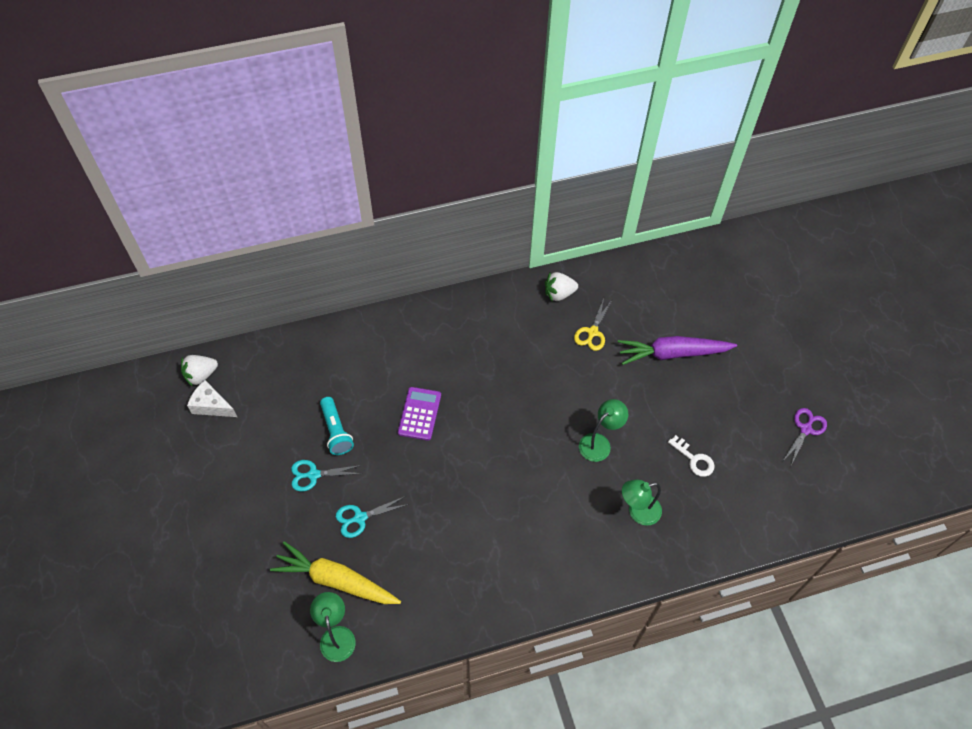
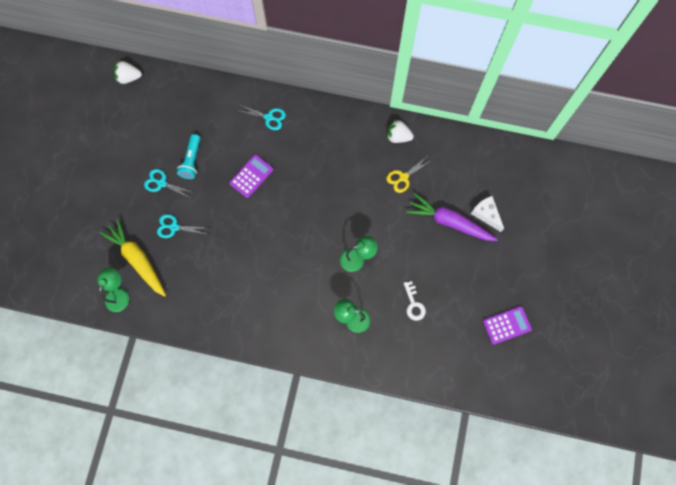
camera: 30 degrees right, 15 degrees up
white cheese [187,380,237,417] -> white cheese moved to [471,196,504,232]
purple scissors [783,408,827,466] -> purple calculator [483,306,532,345]
none -> turquoise scissors [236,104,286,130]

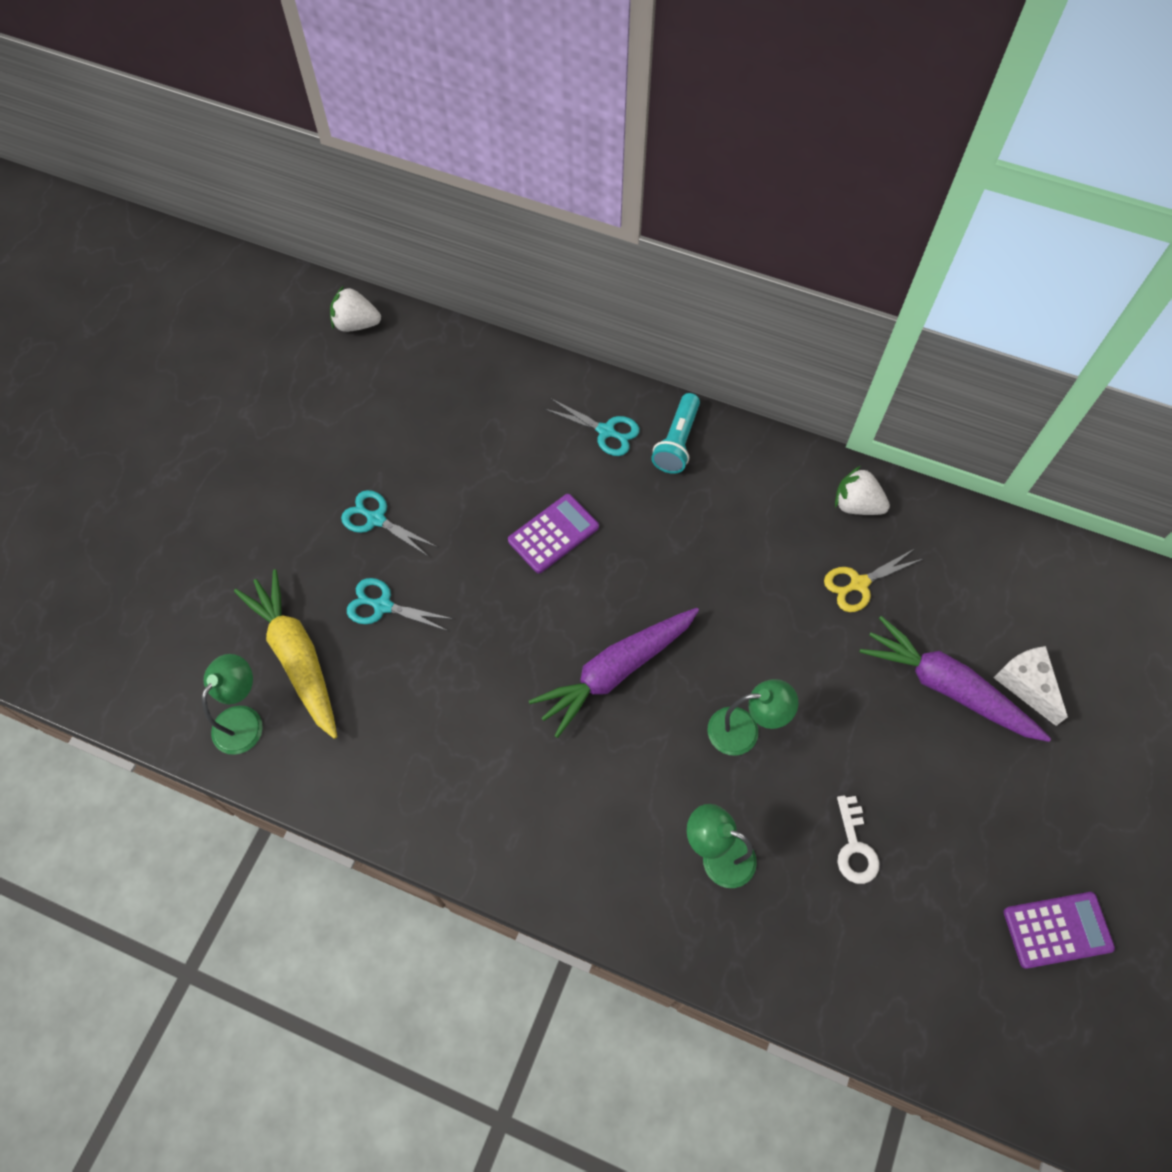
camera: 10 degrees right, 10 degrees down
turquoise flashlight [177,134,200,179] -> turquoise flashlight moved to [651,393,700,474]
none -> purple carrot [529,608,699,738]

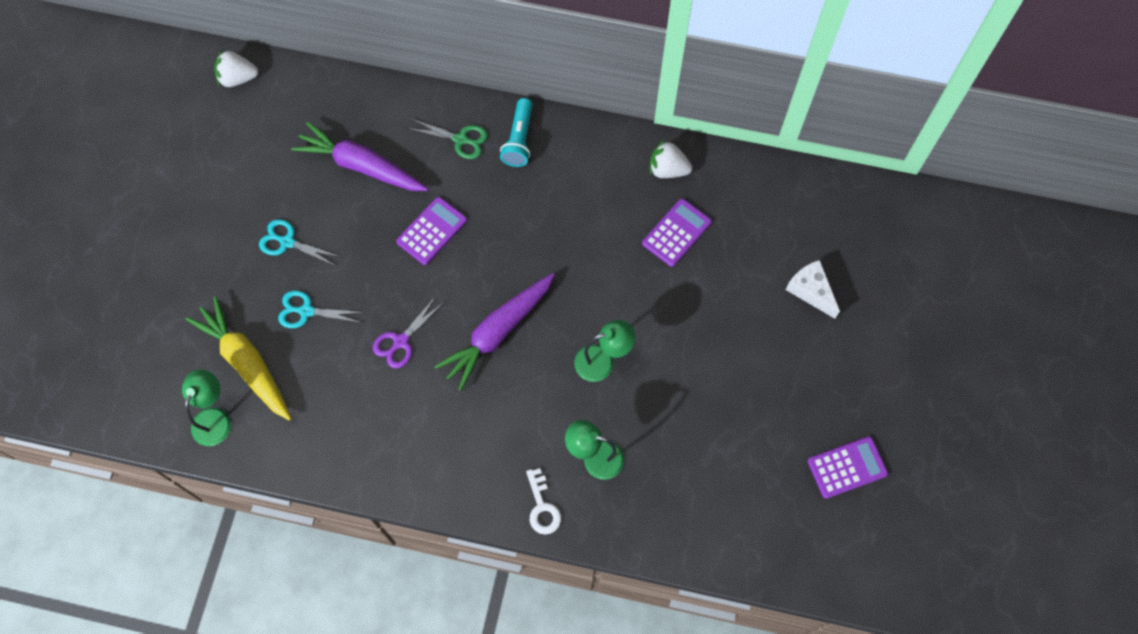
camera: 10 degrees left, 5 degrees up
turquoise scissors [545,399,640,456] -> green scissors [408,119,488,159]
yellow scissors [824,549,923,612] -> purple calculator [642,198,712,267]
white key [837,795,880,884] -> white key moved to [526,468,561,535]
purple carrot [860,616,1051,742] -> purple carrot moved to [291,122,428,191]
none -> purple scissors [373,296,443,368]

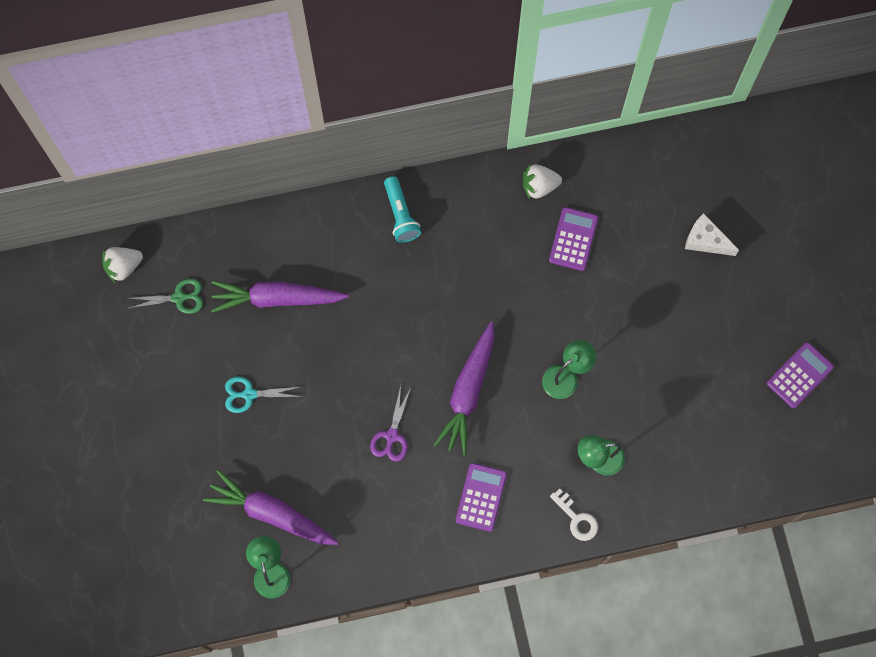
camera: 25 degrees left, 5 degrees up
yellow carrot [186,296,292,421] -> purple carrot [203,470,339,545]
turquoise scissors [278,290,365,328] -> none
purple calculator [396,197,467,265] -> purple calculator moved to [456,463,507,532]
green scissors [408,119,488,159] -> green scissors moved to [126,279,203,314]

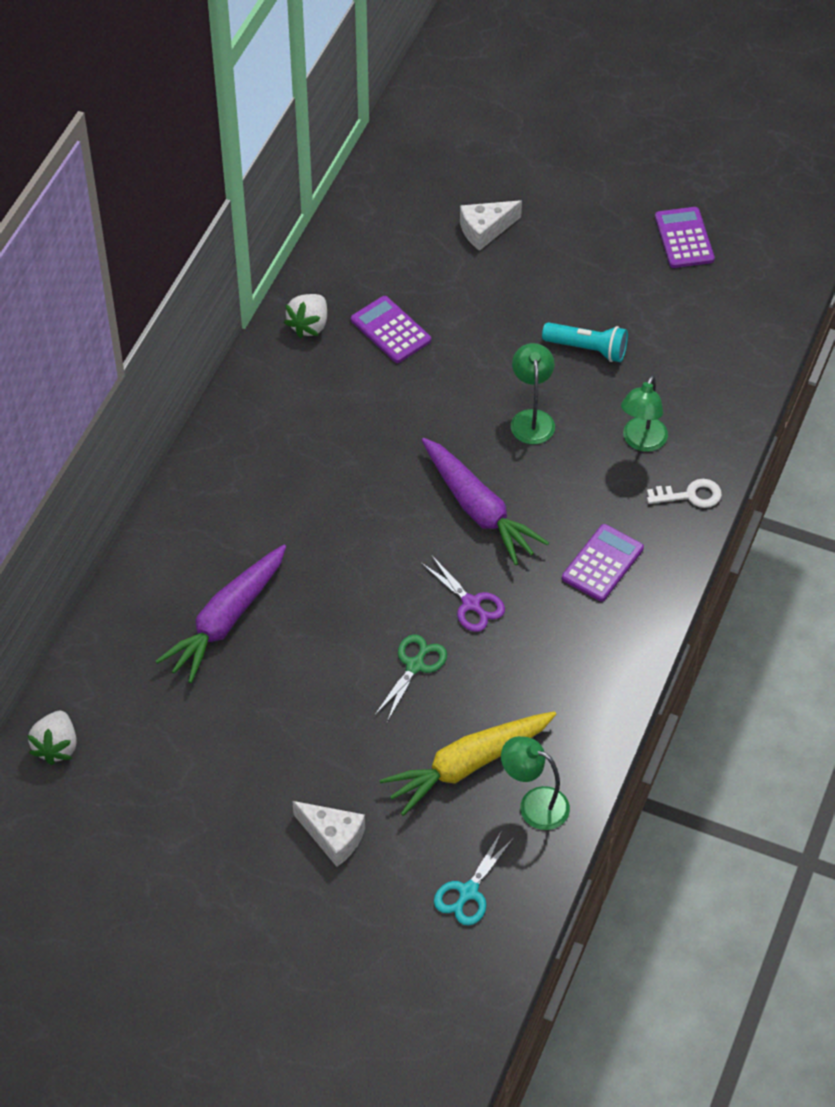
camera: 55 degrees left, 20 degrees down
green scissors [126,279,203,314] -> green scissors moved to [374,634,447,722]
purple carrot [203,470,339,545] -> yellow carrot [379,711,556,816]
turquoise scissors [225,377,302,413] -> turquoise scissors moved to [434,832,514,926]
turquoise flashlight [384,176,421,242] -> turquoise flashlight moved to [542,322,628,362]
purple calculator [456,463,507,532] -> purple calculator turned 75 degrees clockwise [562,524,644,602]
none -> white cheese [292,801,365,867]

